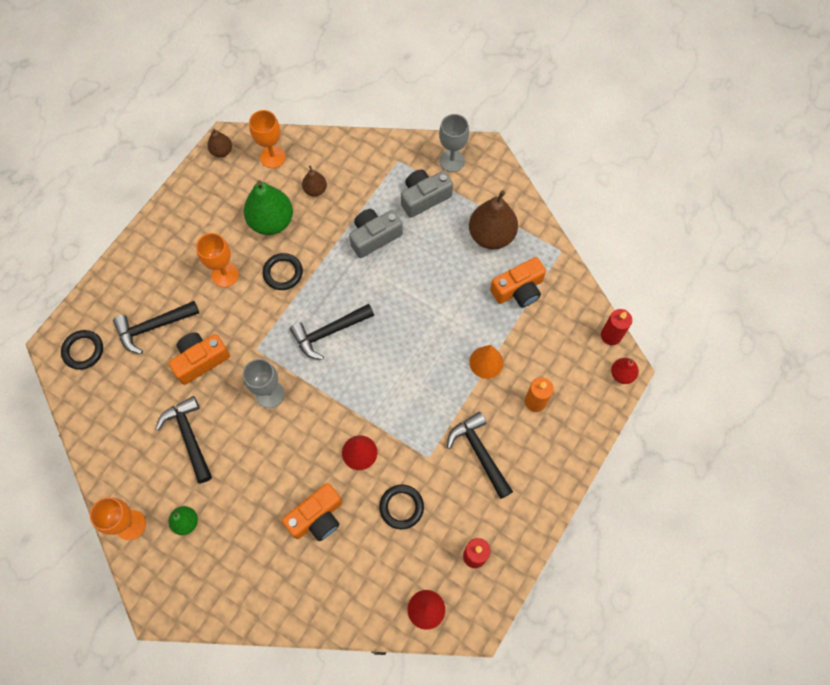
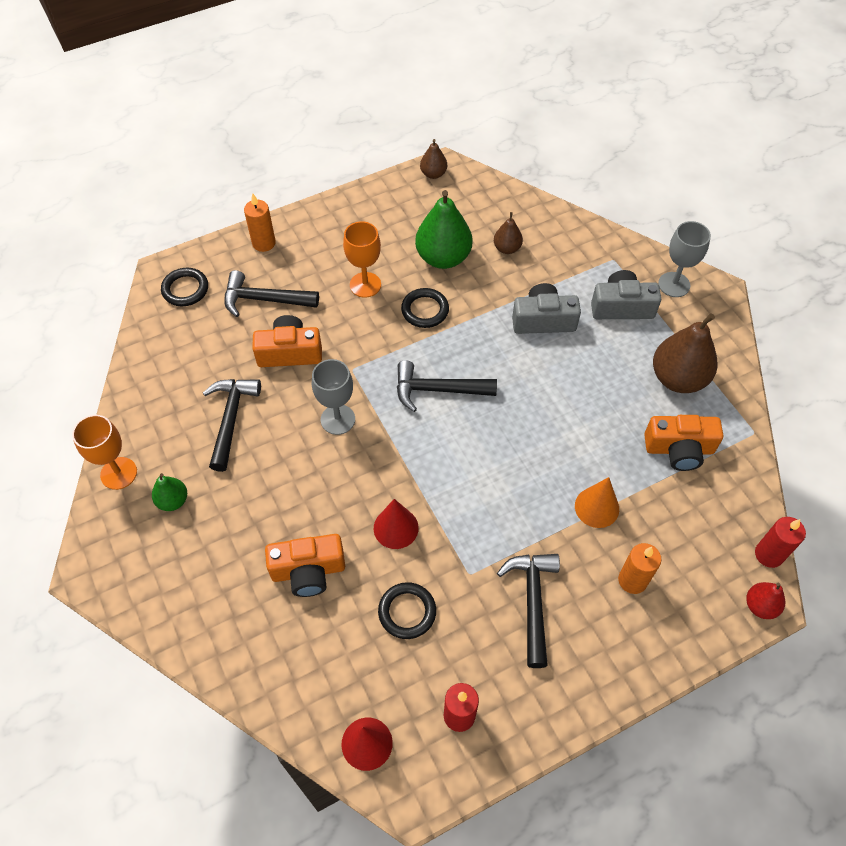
camera: 30 degrees right, 10 degrees down
orange goblet [249,110,286,168] -> none
none -> orange candle [244,193,276,252]

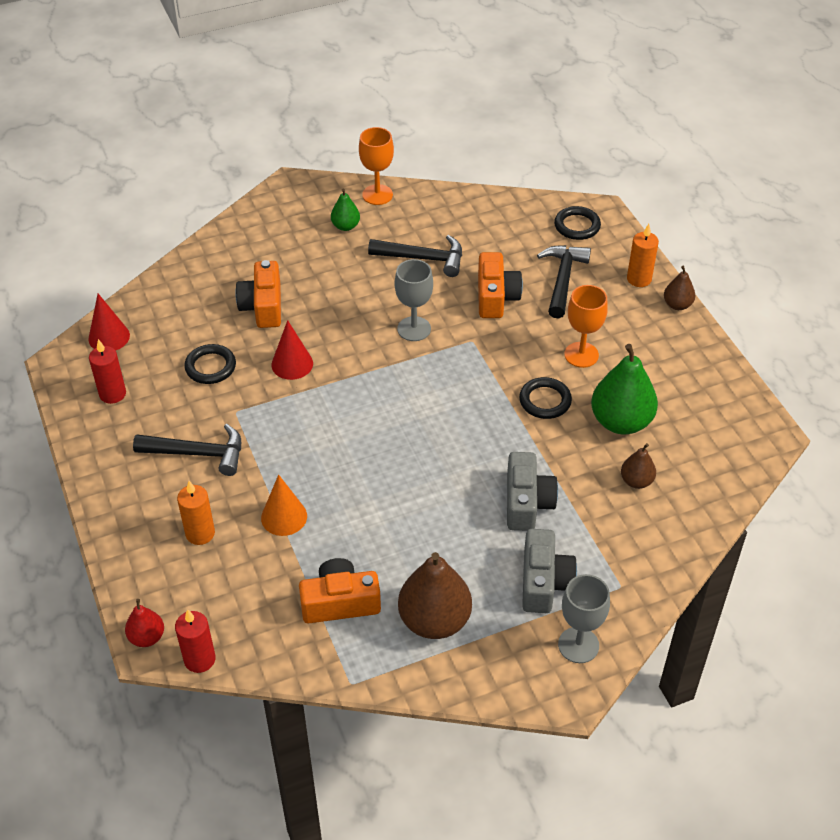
camera: 95 degrees right, 10 degrees down
black hammer [397,360,497,412] -> none
brown pear [420,139,447,179] -> brown pear moved to [664,266,696,310]
orange camera [644,415,723,471] -> orange camera turned 75 degrees clockwise [299,558,381,623]

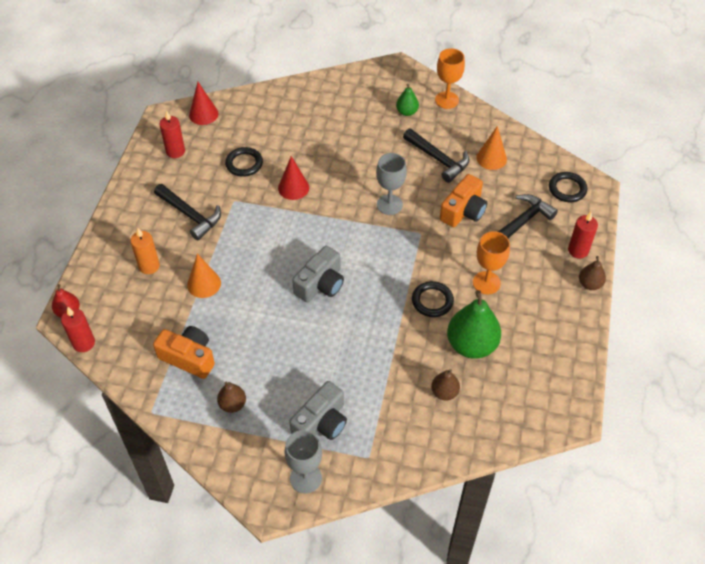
camera: 35 degrees right, 5 degrees up
orange camera [235,260,281,328] -> none
brown pear [398,552,472,639] -> brown pear [217,382,246,413], size x0.52
grey camera [507,452,558,531] -> grey camera moved to [292,246,344,302]
orange candle [627,224,659,287] -> red candle [568,212,598,259]
none -> orange cone [476,126,507,170]

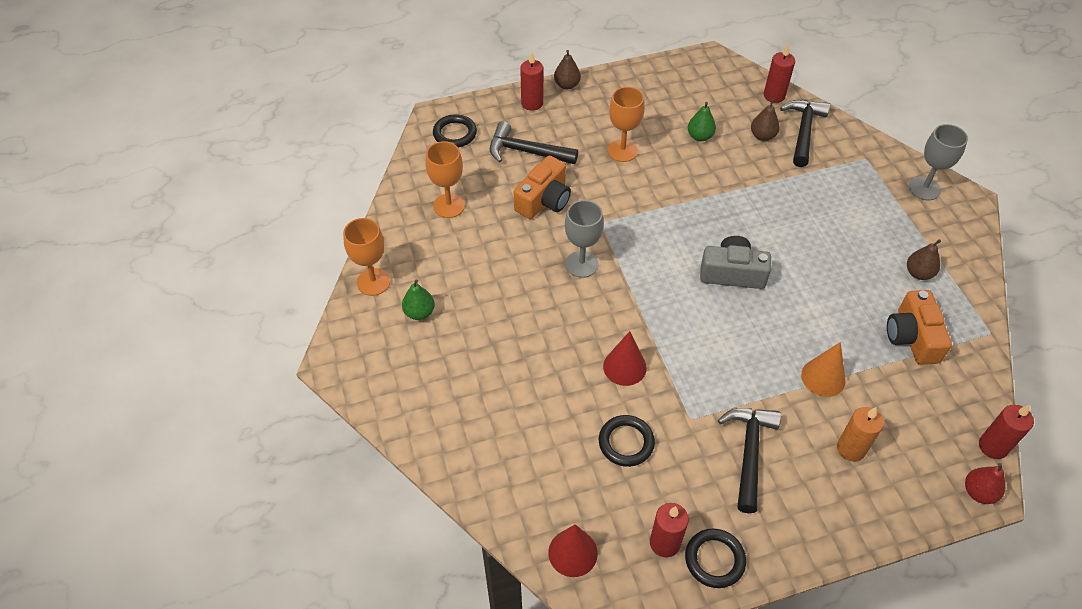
camera: 120 degrees left, 0 degrees up
grey camera [289,381,347,440] -> none
black hammer [403,128,469,183] -> black hammer moved to [780,100,830,167]
black ring [412,281,454,317] -> black ring moved to [685,529,746,588]
orange camera [440,174,487,227] -> orange camera turned 120 degrees clockwise [514,156,571,219]
green pear [447,290,501,359] -> green pear [688,102,716,141], size x0.52
orange cone [476,126,507,170] -> orange goblet [425,141,465,218]
none -> red candle [763,45,795,103]

